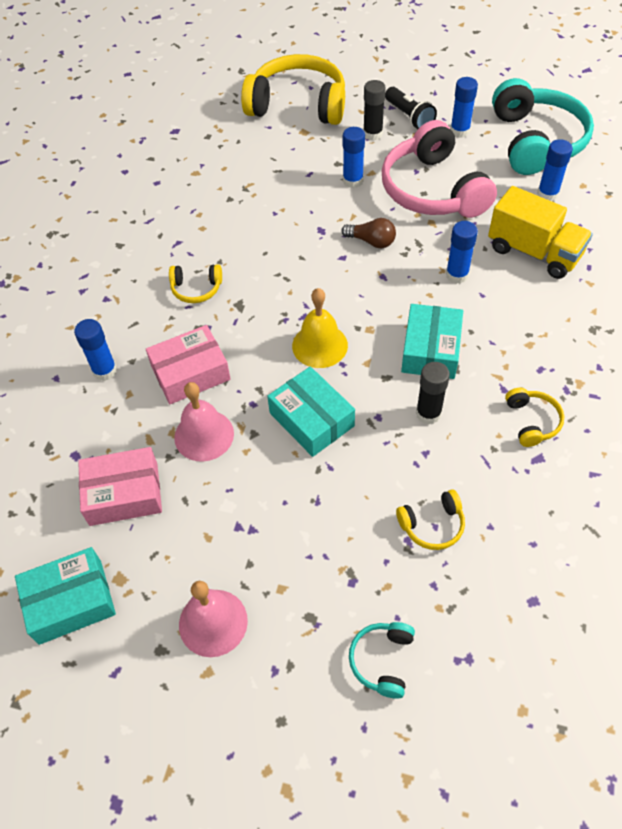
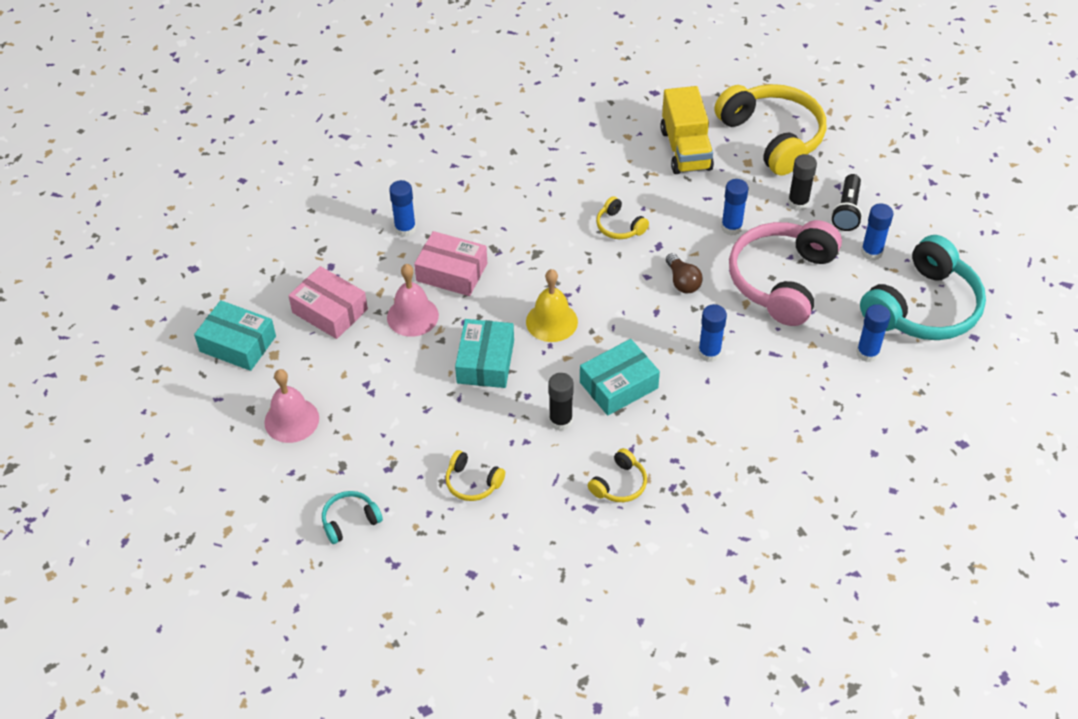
camera: 45 degrees right, 5 degrees down
yellow headphones [169,264,222,303] -> yellow headphones moved to [596,196,649,239]
yellow truck [488,186,593,279] -> yellow truck moved to [660,86,714,174]

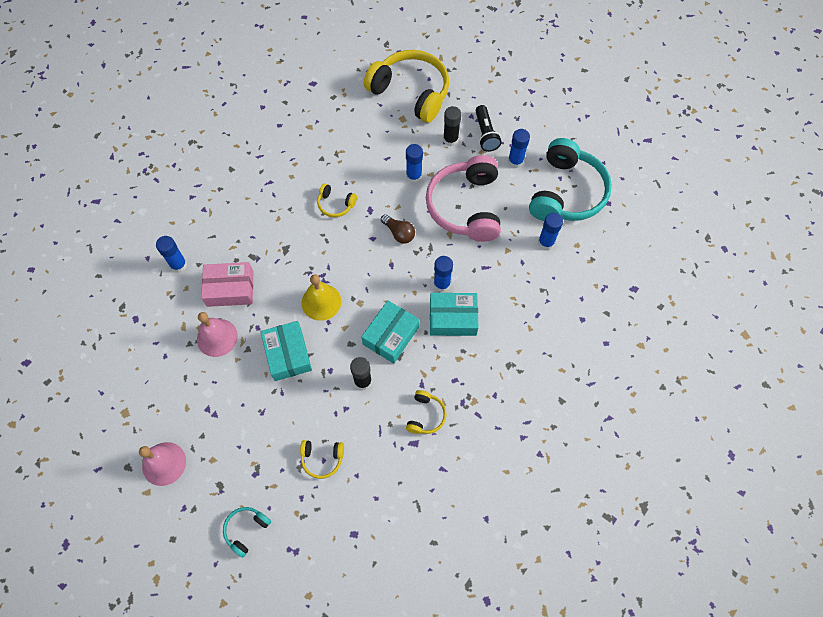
camera: 25 degrees left, 15 degrees up
turquoise box [194,300,276,371] -> turquoise box moved to [430,293,479,336]
pink box [288,266,368,339] -> none
yellow truck [660,86,714,174] -> none

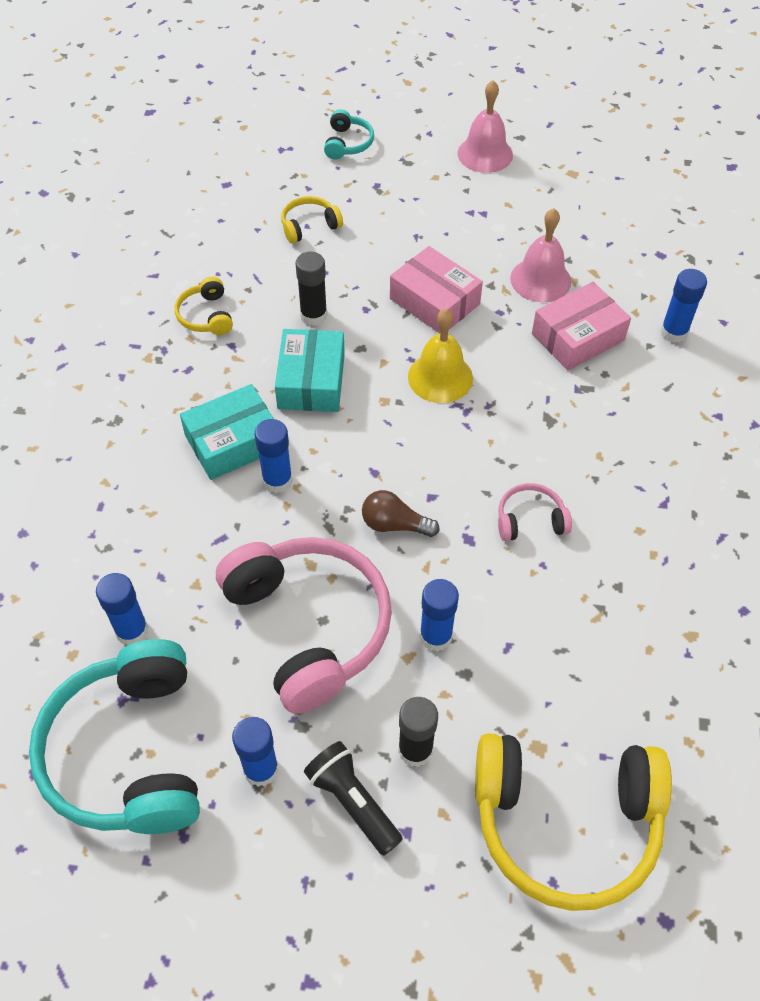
camera: 150 degrees right, 10 degrees down
turquoise box [261,321,312,381] -> pink box [390,246,483,333]
yellow headphones [317,183,357,217] -> pink headphones [498,483,572,541]

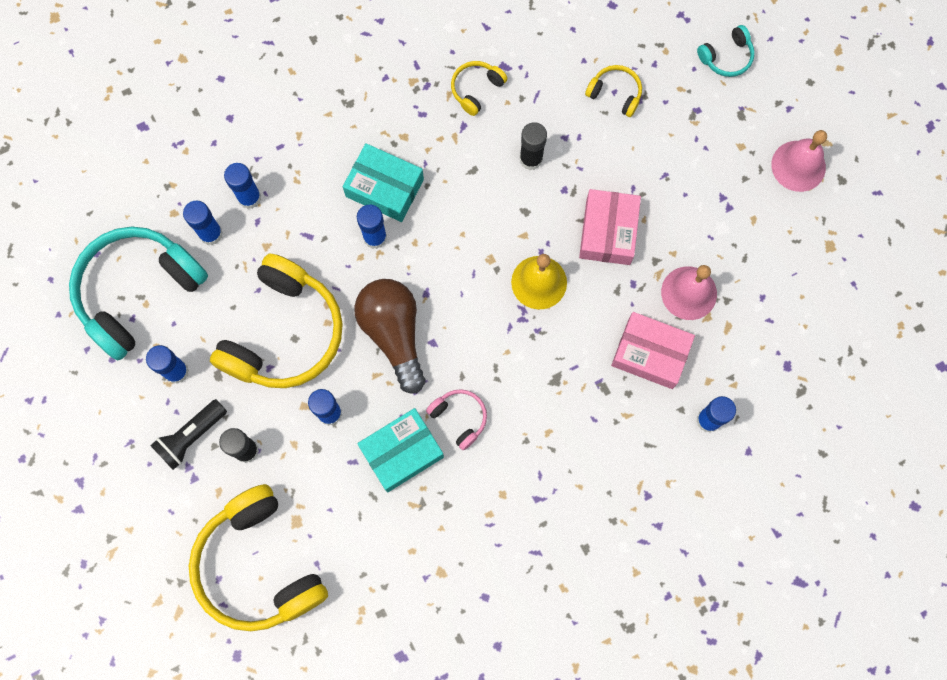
camera: 55 degrees right, 20 degrees up
pink headphones [216,537,392,714] -> yellow headphones [210,254,343,388]
turquoise box [275,329,345,412] -> turquoise box moved to [357,408,444,492]
black flashlight [304,741,403,856] -> black flashlight turned 150 degrees counterclockwise [150,399,227,470]
brown light bulb [362,490,440,537] -> brown light bulb [354,279,426,394], size x1.86
none -> blue glue stick [224,163,261,209]

